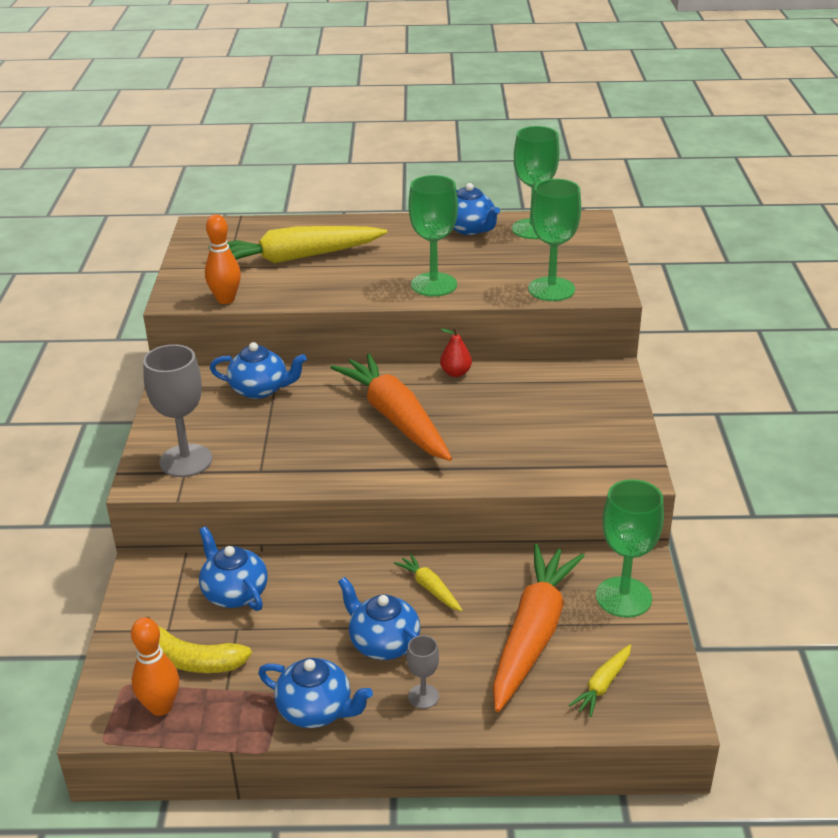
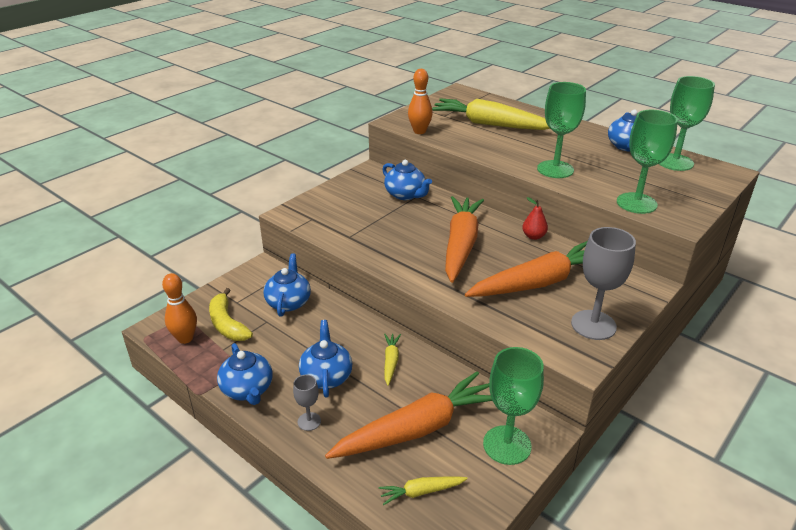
camera: 40 degrees right, 0 degrees up
grey goblet [143,344,212,477] -> grey goblet moved to [571,227,636,340]
none -> orange carrot [465,241,587,297]

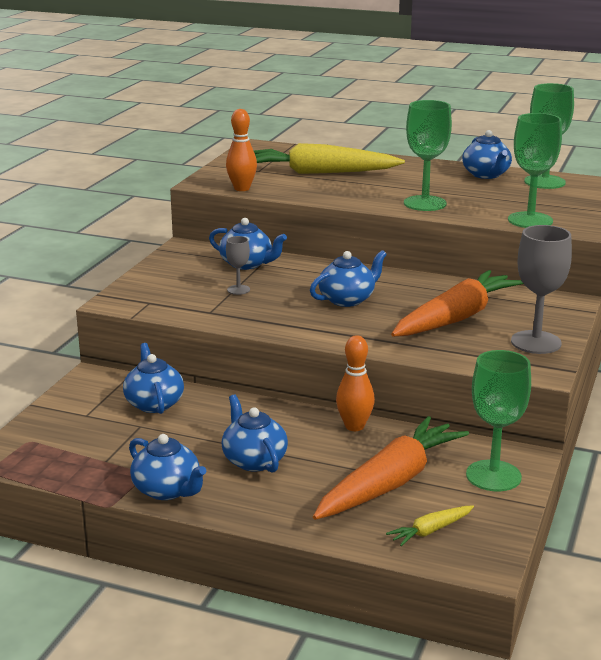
camera: 20 degrees left, 10 degrees down
orange bowling pin [162,273,197,344] -> orange bowling pin moved to [336,335,375,431]
yellow banana [209,288,253,341] -> none
grey goblet [293,375,321,431] -> grey goblet moved to [226,236,250,295]
yellow carrot [384,334,401,386] -> none
orange carrot [445,196,484,283] -> blue teapot [310,250,387,307]
red pear [522,197,548,240] -> none

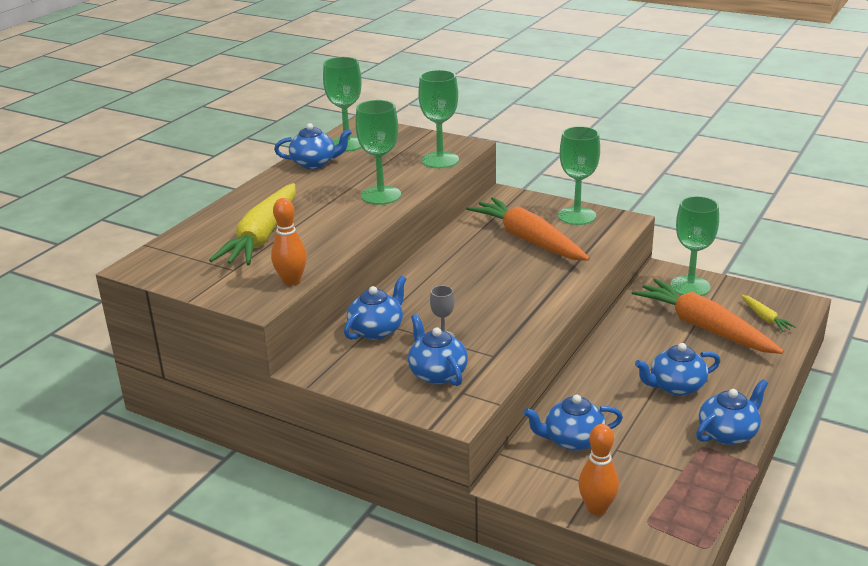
camera: 80 degrees left, 5 degrees up
blue teapot [310,250,387,307] -> blue teapot moved to [408,314,468,386]
orange bowling pin [336,335,375,431] -> orange bowling pin moved to [578,424,619,515]
grey goblet [511,225,572,354] -> green goblet [558,126,600,225]

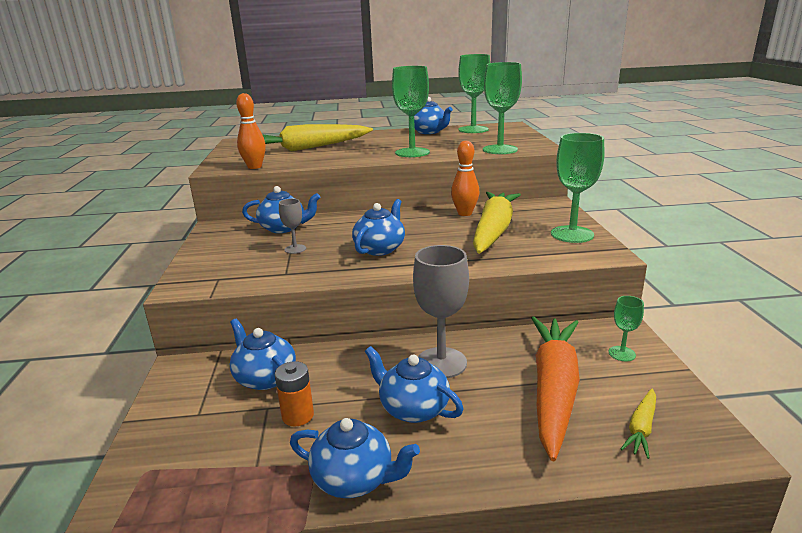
camera: 55 degrees right, 5 degrees down
blue teapot [408,314,468,386] -> blue teapot moved to [352,199,405,256]
orange carrot [466,197,590,261] -> yellow carrot [473,192,521,254]
orange bowling pin [578,424,619,515] -> orange bowling pin moved to [451,141,479,216]
green goblet [670,196,719,296] -> green goblet [609,296,644,361], size x0.51
none -> orange battery [275,361,314,426]
none -> grey goblet [413,245,469,378]

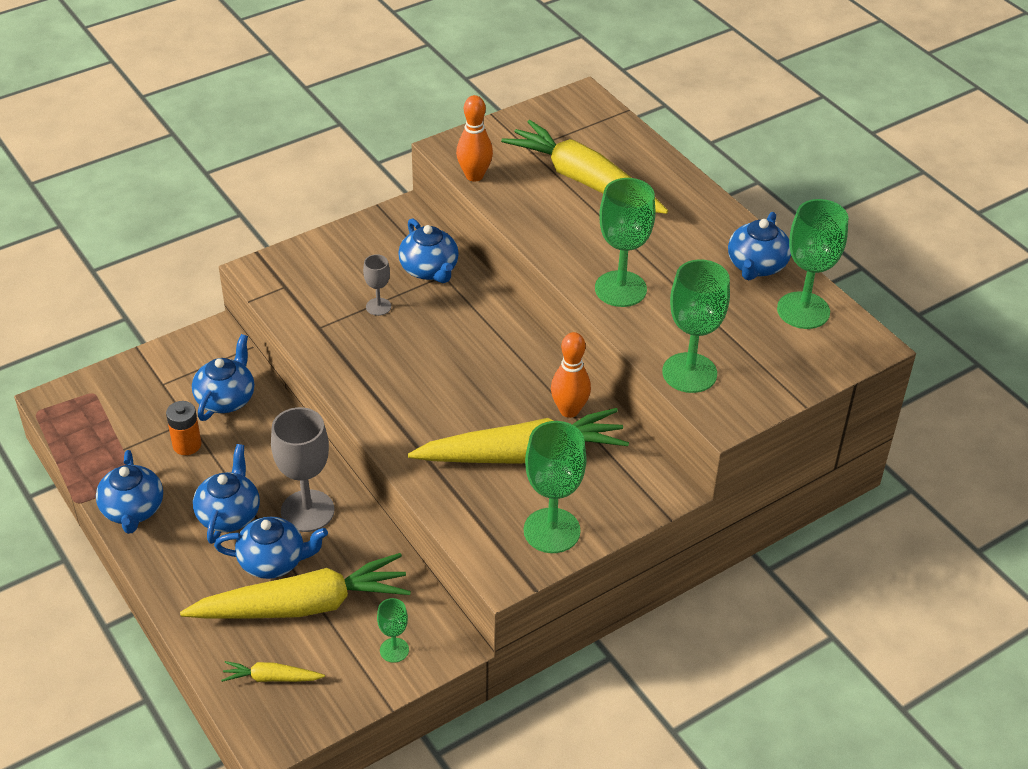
camera: 60 degrees right, 20 degrees up
blue teapot [352,199,405,256] -> blue teapot moved to [214,517,328,579]
orange carrot [531,316,580,461] -> yellow carrot [180,553,411,619]

